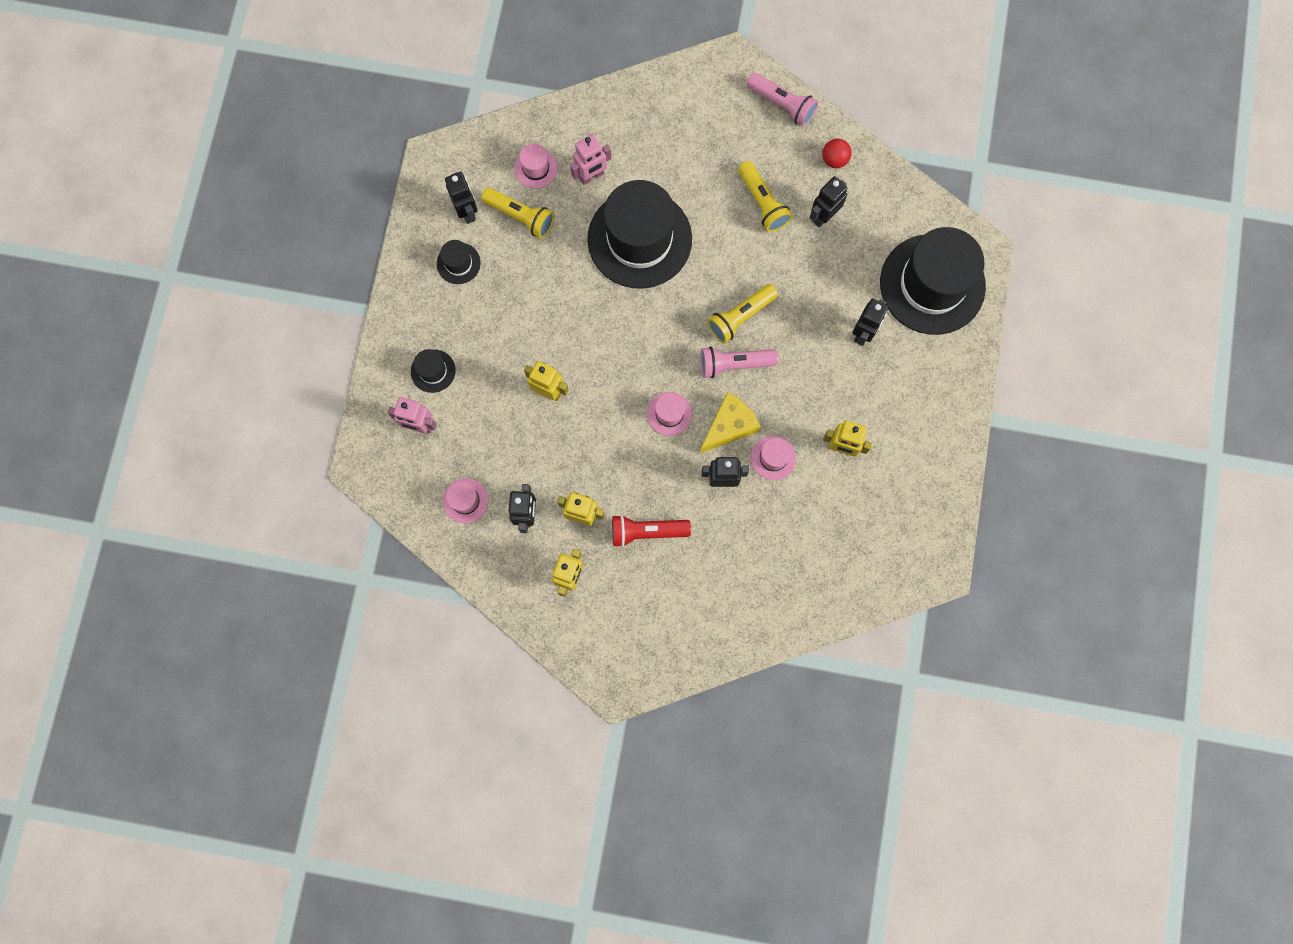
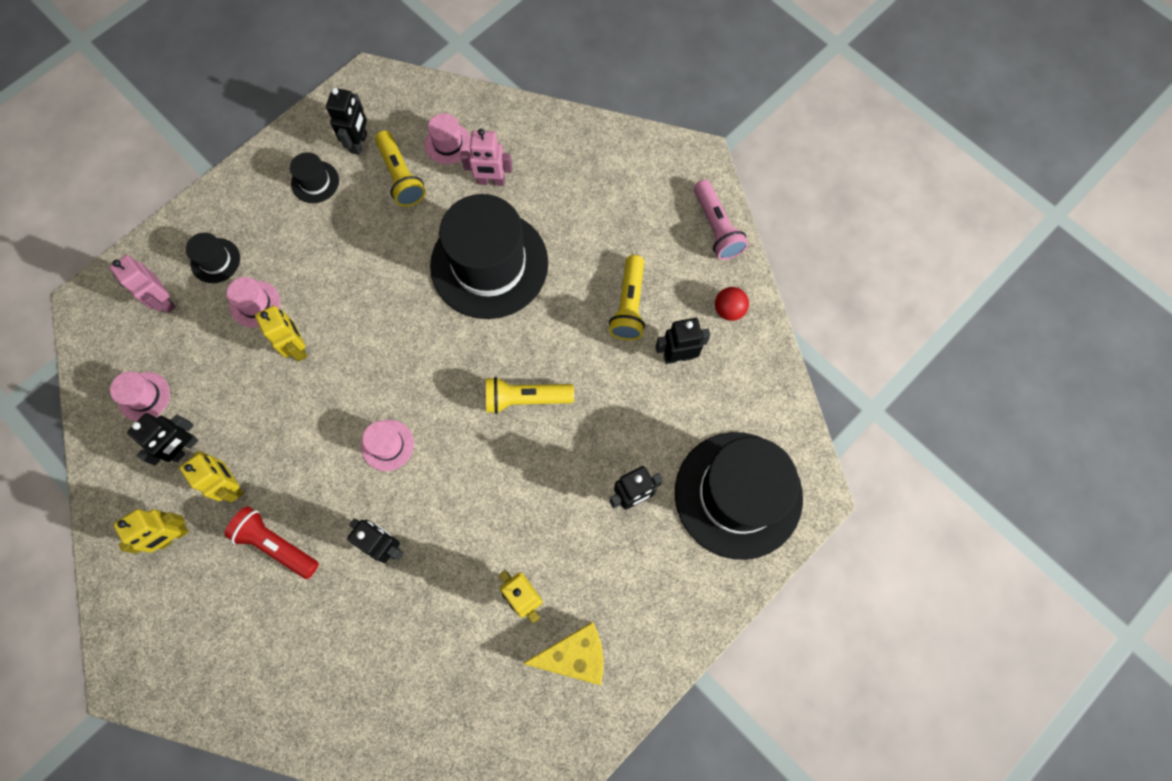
camera: 35 degrees right, 5 degrees down
pink flashlight [700,346,778,378] -> none
yellow cheese [700,392,761,453] -> yellow cheese moved to [522,622,604,685]
pink hat [751,436,796,480] -> pink hat moved to [227,277,280,327]

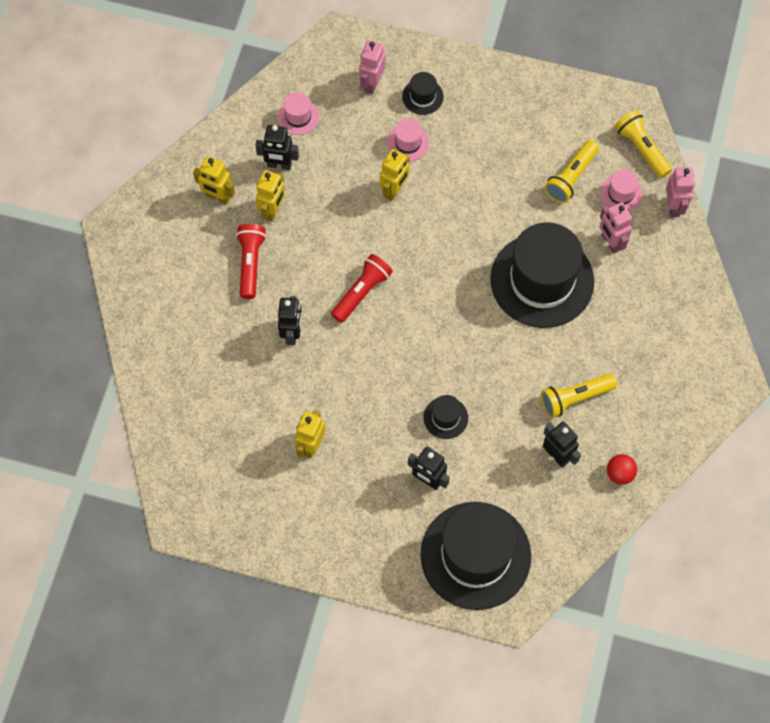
camera: 60 degrees right, 5 degrees down
black hat [290,152,339,203] -> black hat moved to [424,395,468,439]
black robot [326,87,367,155] -> none
pink hat [361,420,414,471] -> red flashlight [331,254,393,323]
yellow flashlight [486,377,574,414] -> yellow flashlight moved to [615,110,672,178]
yellow cheese [522,622,604,685] -> none
pink flashlight [694,180,748,260] -> none
none -> pink robot [666,167,695,217]

